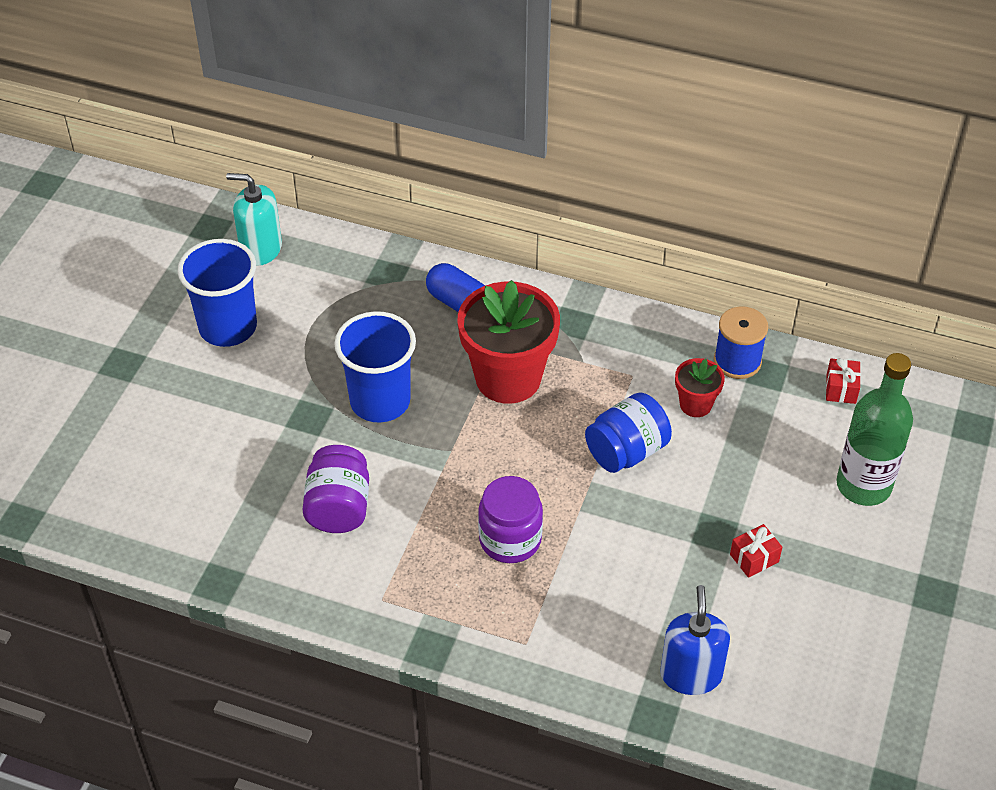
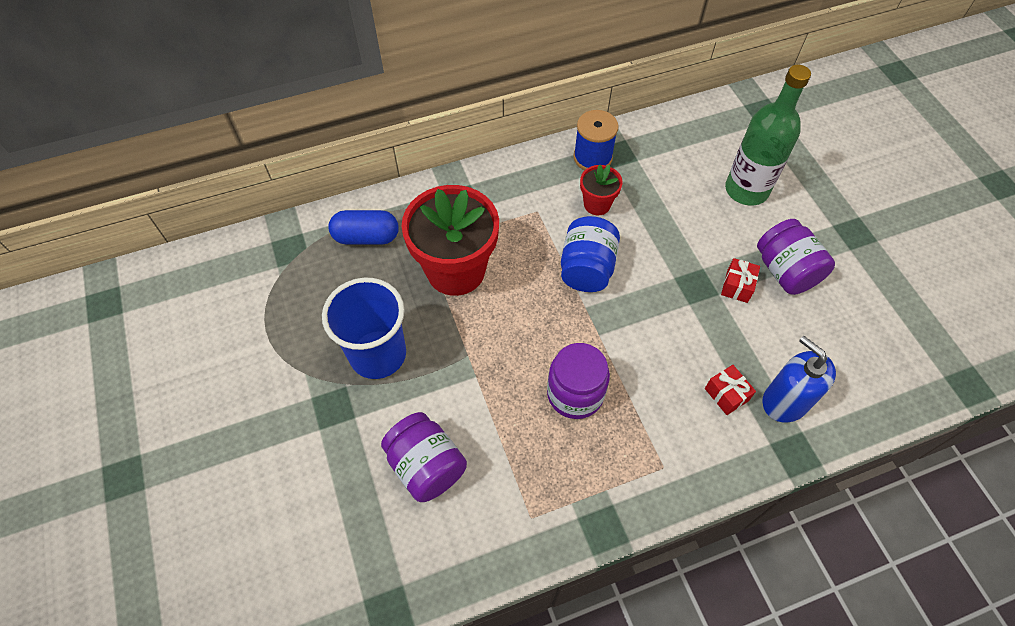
camera: 40 degrees left, 10 degrees up
blue cup [178,239,257,347] -> none
turquoise soap dispenser [226,173,282,266] -> none
red gift [826,358,861,404] -> red gift moved to [705,365,756,415]
none -> purple jar [757,219,835,295]

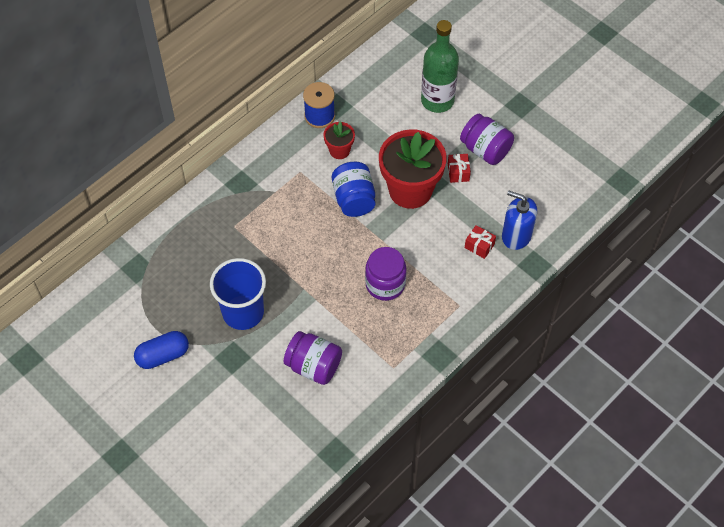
camera: 25 degrees left, 0 degrees up
blue capsule [328,210,399,245] -> blue capsule moved to [134,331,189,369]
red flower pot [402,185,499,296] -> red flower pot moved to [379,130,447,209]

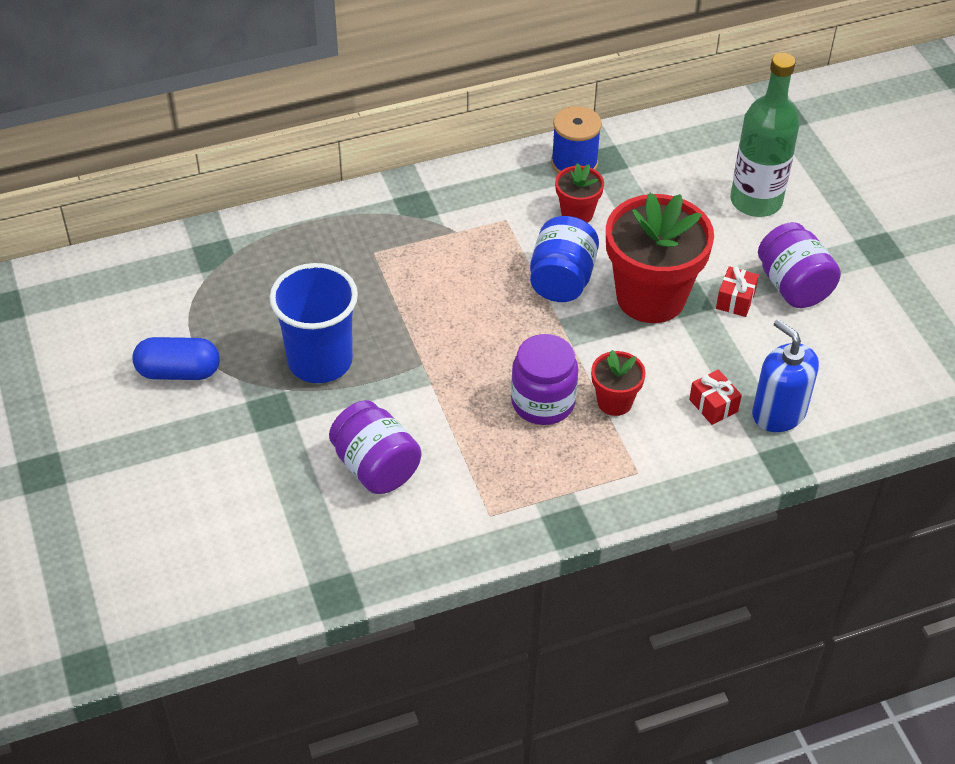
camera: 25 degrees right, 10 degrees down
none -> red flower pot [591,350,646,416]

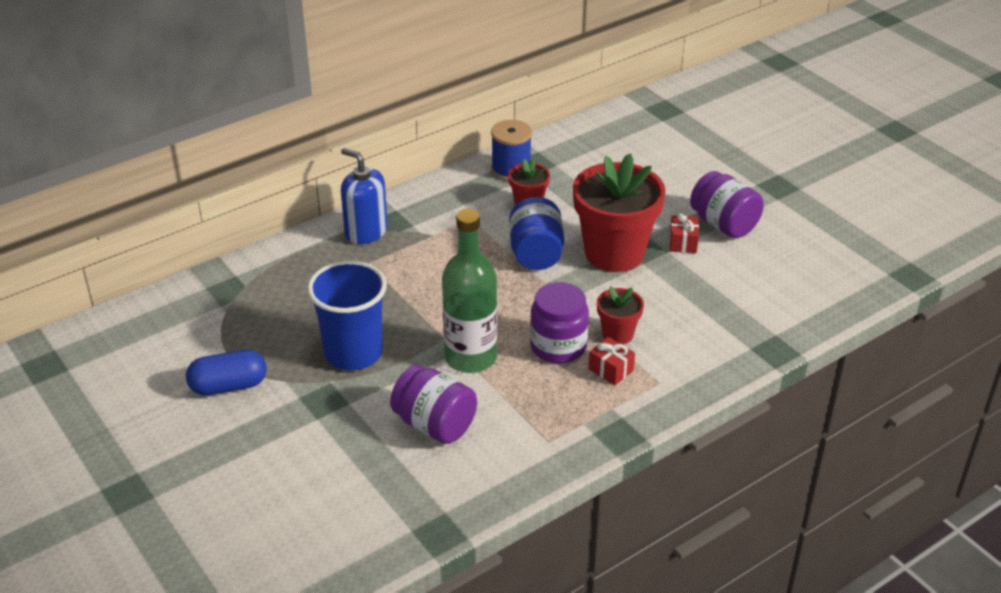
camera: 15 degrees left, 10 degrees down
red gift [689,369,742,425] -> red gift moved to [589,337,635,385]
green bottle [730,53,800,217] -> green bottle moved to [442,209,497,373]
blue soap dispenser [752,319,819,432] -> blue soap dispenser moved to [341,148,388,244]

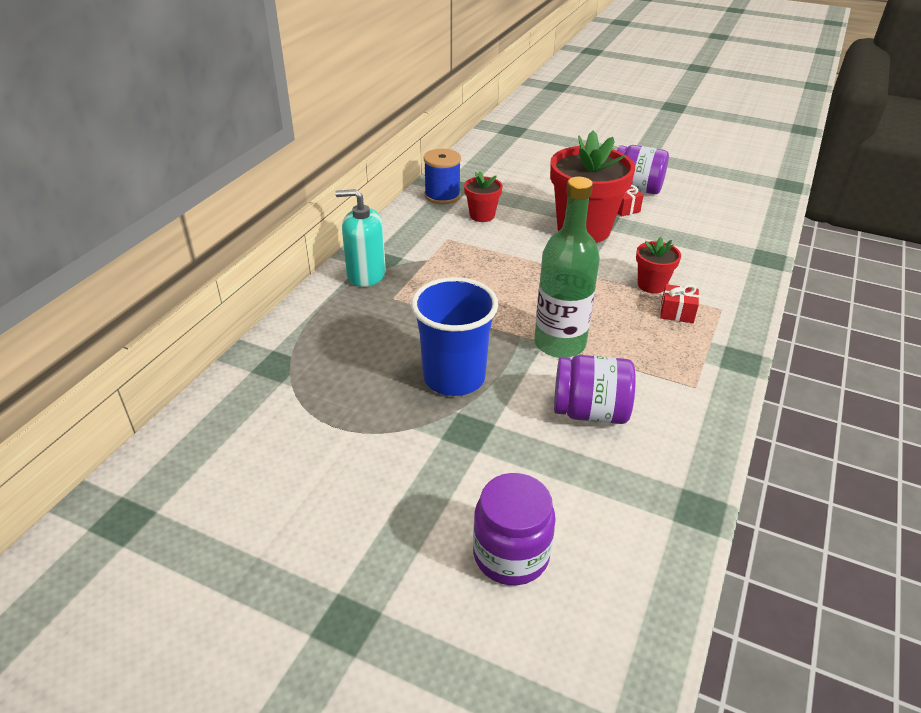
camera: 30 degrees left, 0 degrees up
blue capsule [186,350,266,395] -> none
blue soap dispenser [341,148,388,244] -> turquoise soap dispenser [335,189,386,287]
blue jar [509,197,564,270] -> none
purple jar [530,282,589,364] -> purple jar moved to [473,473,556,585]

